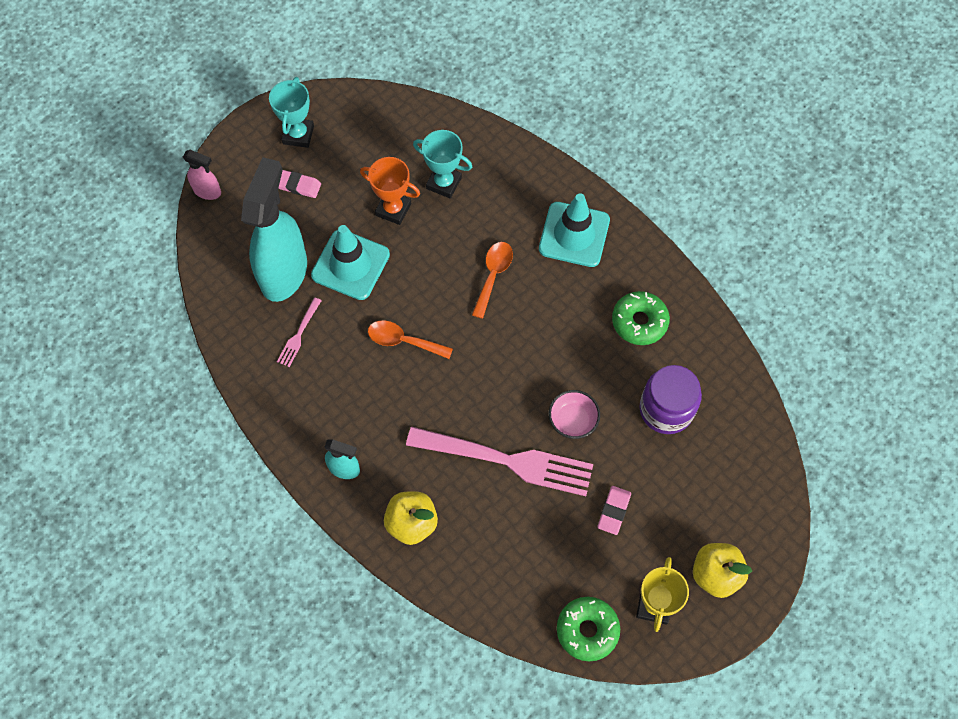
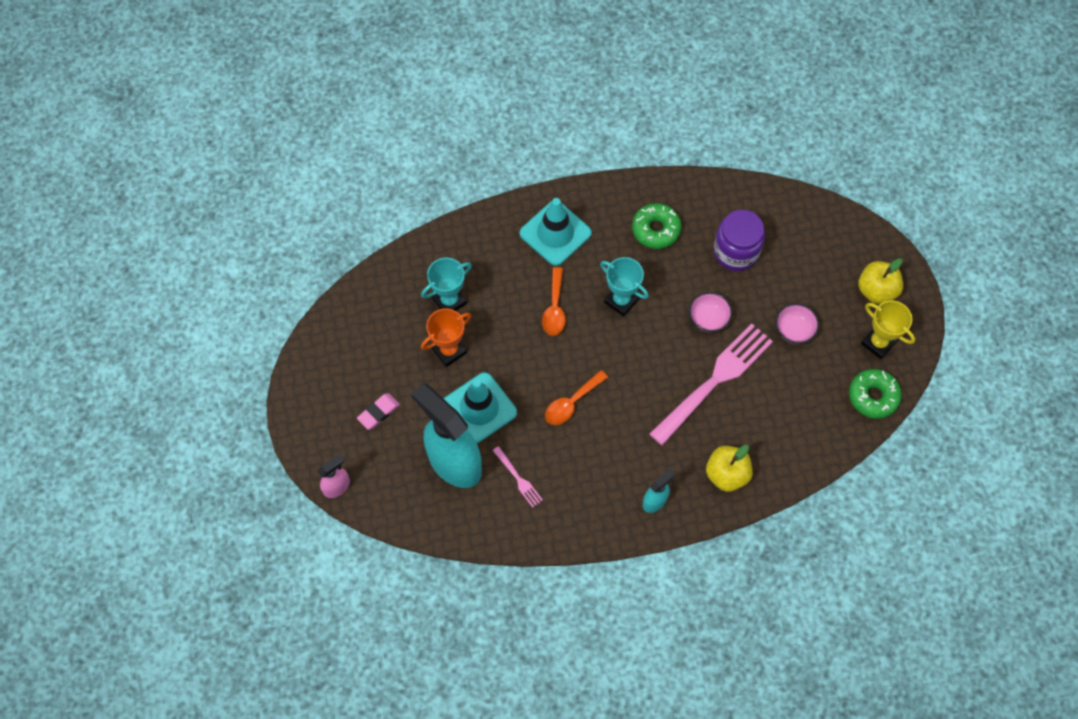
camera: 60 degrees left, 0 degrees up
turquoise trophy [269,77,314,148] -> turquoise trophy moved to [600,257,649,317]
orange spoon [472,242,513,319] -> orange spoon turned 135 degrees counterclockwise [542,267,566,336]
pink eraser [597,486,631,535] -> pink bowl [775,303,819,344]

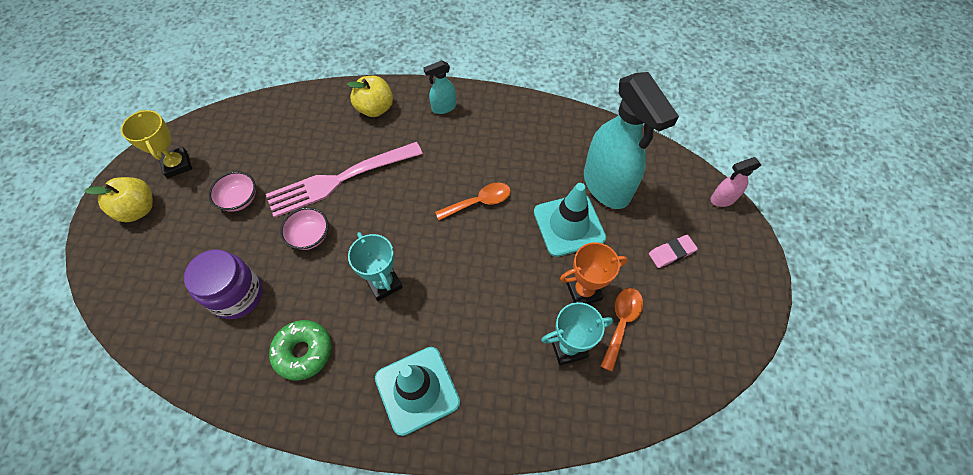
camera: 160 degrees left, 5 degrees down
pink fork [493,446,543,508] -> none
orange spoon [542,267,566,336] -> orange spoon moved to [601,288,643,372]
green donut [849,369,902,419] -> none

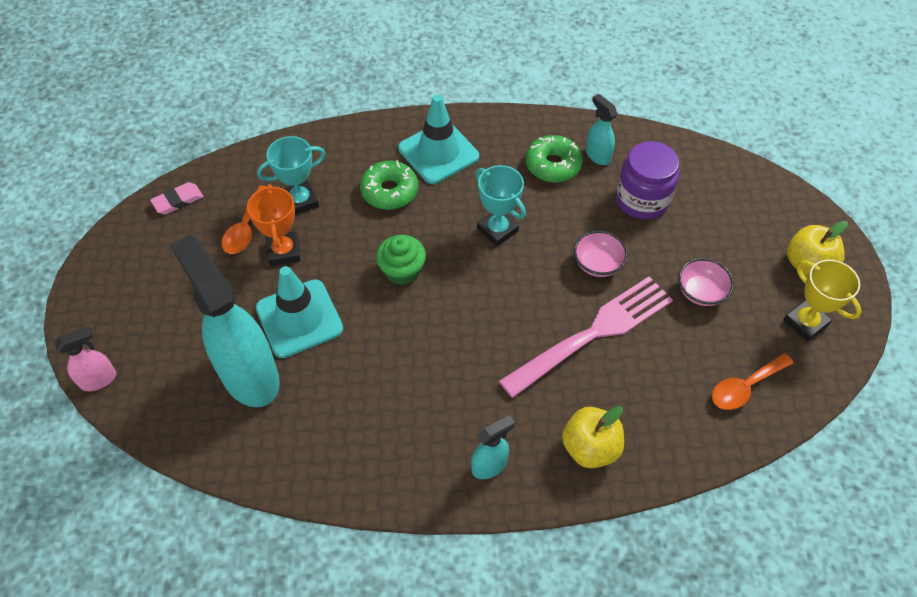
camera: 170 degrees right, 5 degrees down
orange spoon [435,183,511,221] -> orange spoon moved to [712,353,794,410]
orange trophy [560,242,628,304] -> orange trophy turned 75 degrees counterclockwise [247,184,300,266]
pink eraser [649,235,698,268] -> pink eraser moved to [150,182,204,214]
none -> green donut [360,160,418,210]
none -> green cupcake [376,235,426,285]
none -> turquoise spray bottle [586,94,617,165]

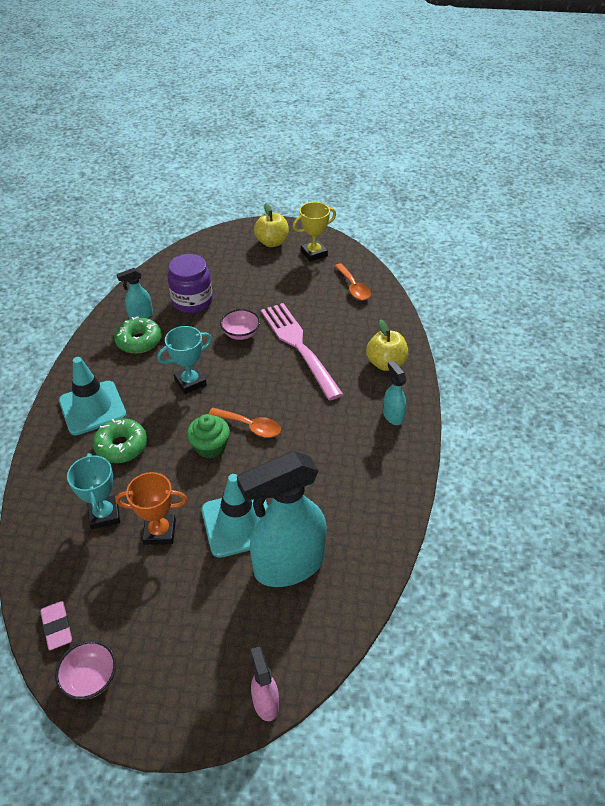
camera: 80 degrees left, 10 degrees down
orange spoon [222,186,267,254] -> orange spoon moved to [208,408,281,438]
pink bowl [678,258,734,306] -> pink bowl moved to [55,641,116,700]

